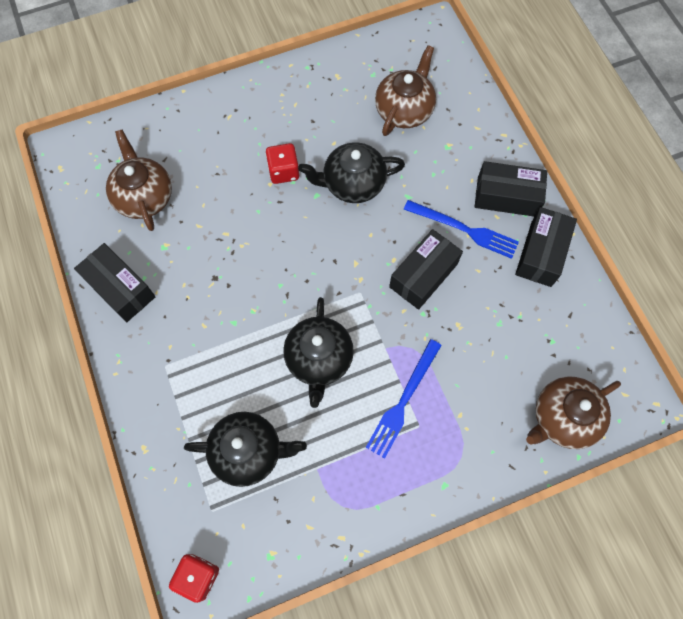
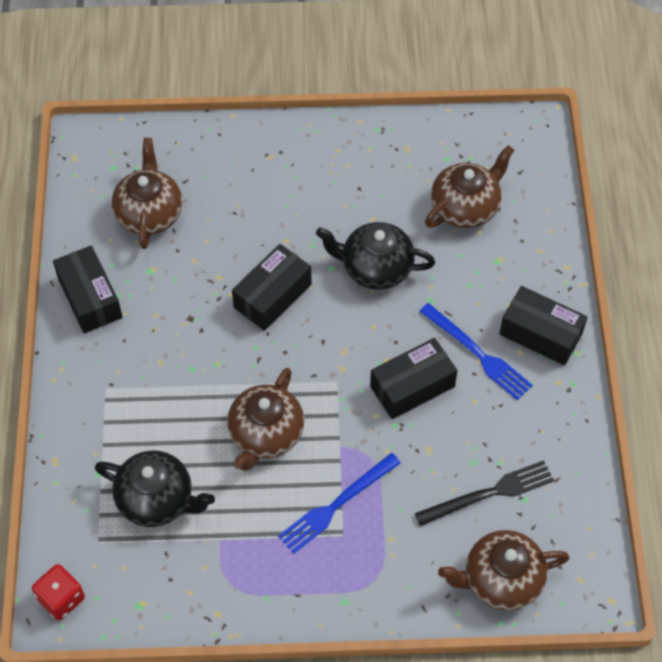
camera: 20 degrees right, 10 degrees down
red dice [266,143,300,184] -> none
black teapot [283,297,354,408] -> brown teapot [227,368,304,471]
black box [515,207,577,287] -> black box moved to [232,244,312,331]
none -> black fork [415,460,554,526]

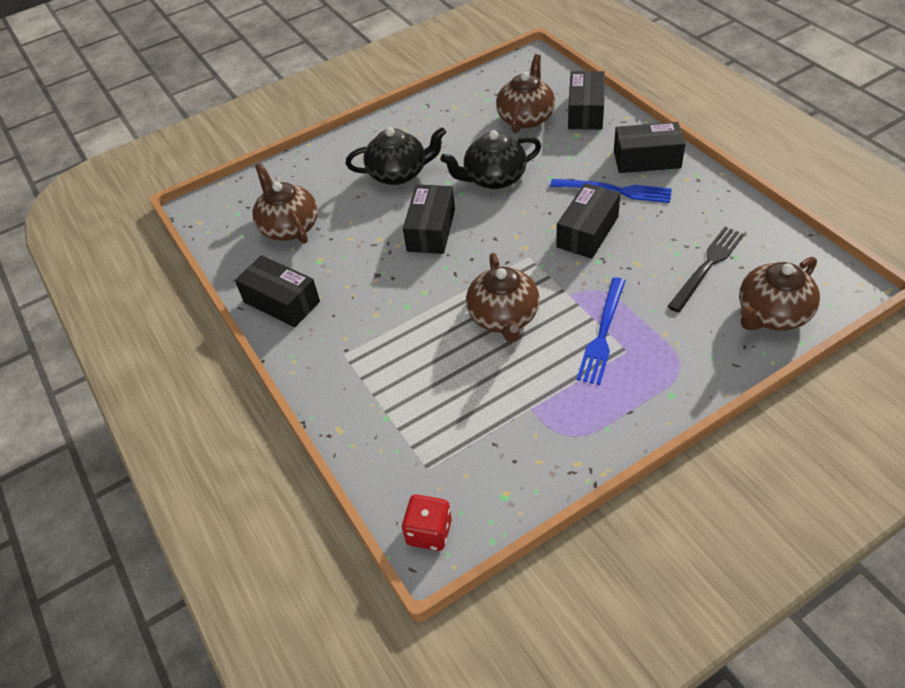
camera: 25 degrees left, 10 degrees down
black teapot [95,450,215,527] -> black teapot moved to [346,127,446,185]
none -> black box [568,71,605,129]

